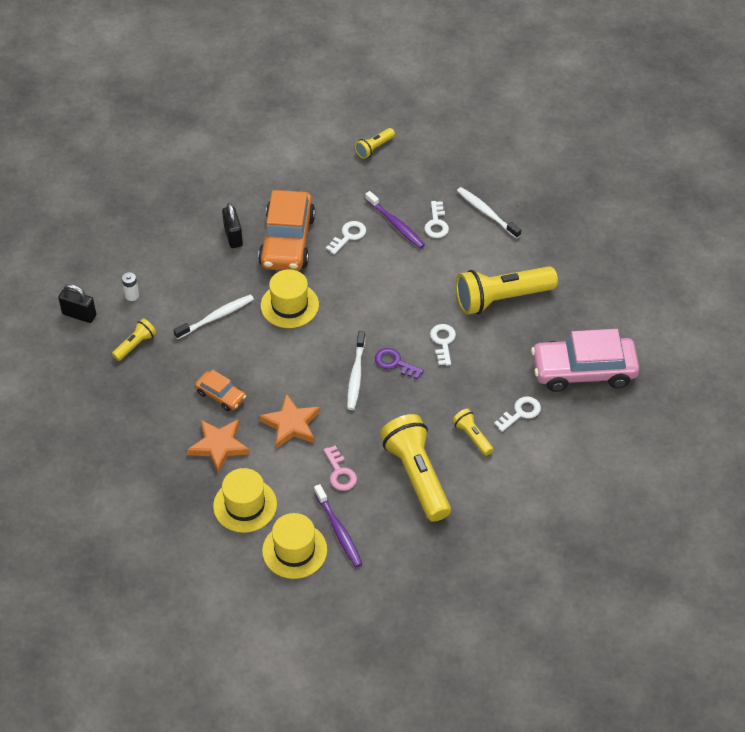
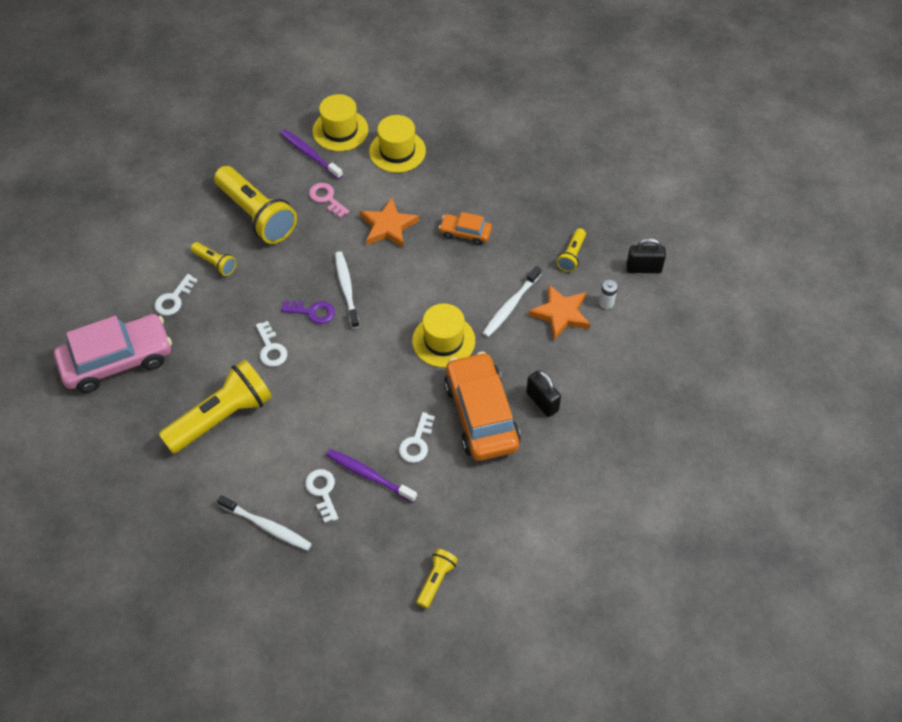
camera: 160 degrees right, 5 degrees up
orange star [187,419,250,473] -> orange star moved to [528,285,590,340]

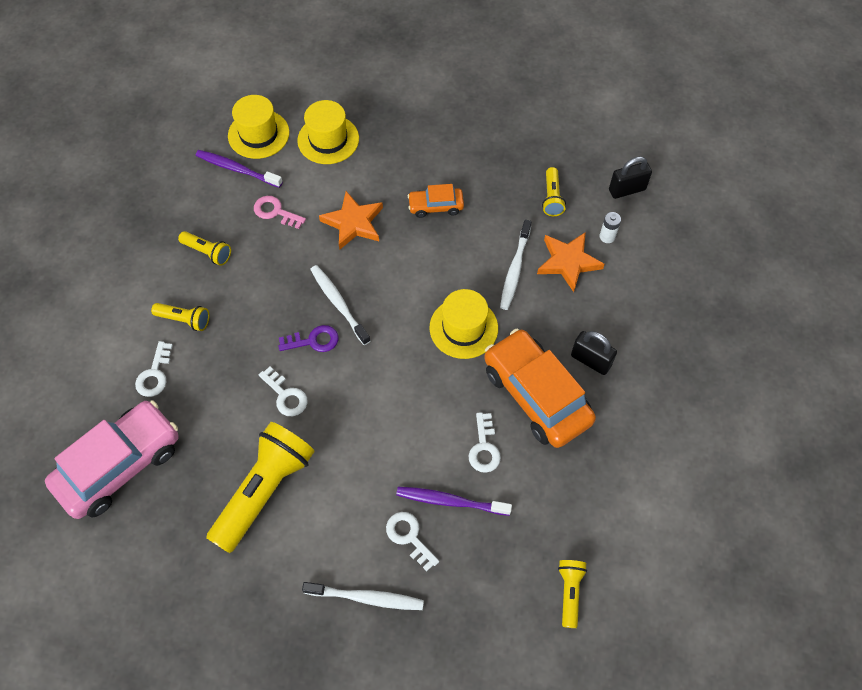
camera: 20 degrees left, 5 degrees up
yellow flashlight [214,166,297,244] -> yellow flashlight [178,231,231,266], size x0.48

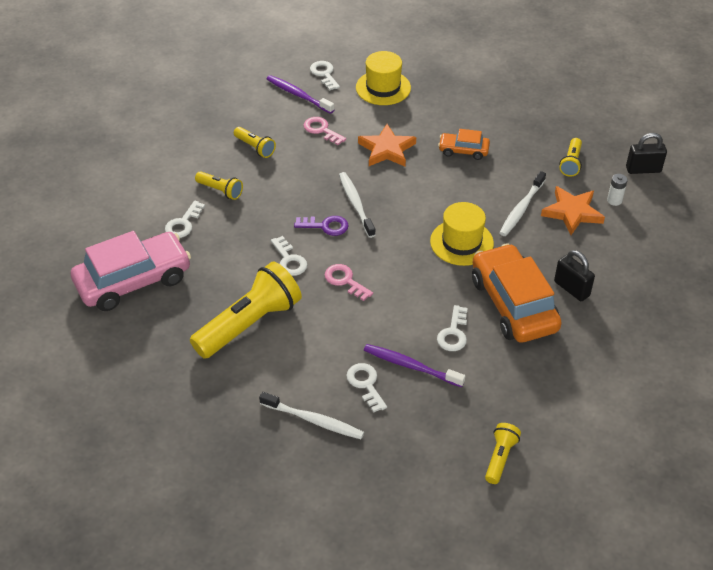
camera: 15 degrees right, 15 degrees down
yellow hat [228,95,290,159] -> white key [310,61,340,91]
none -> pink key [325,264,373,301]

